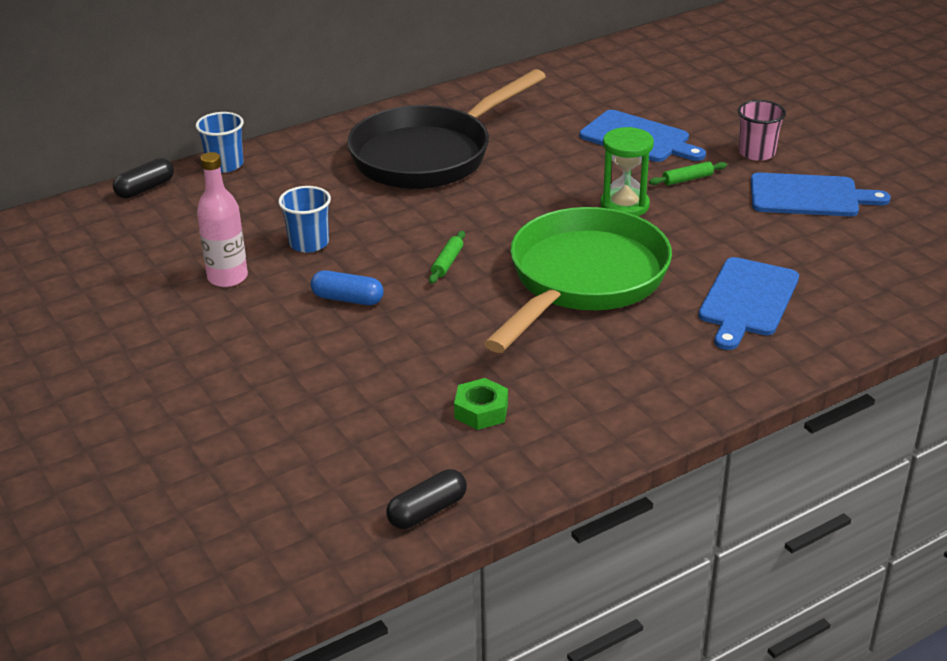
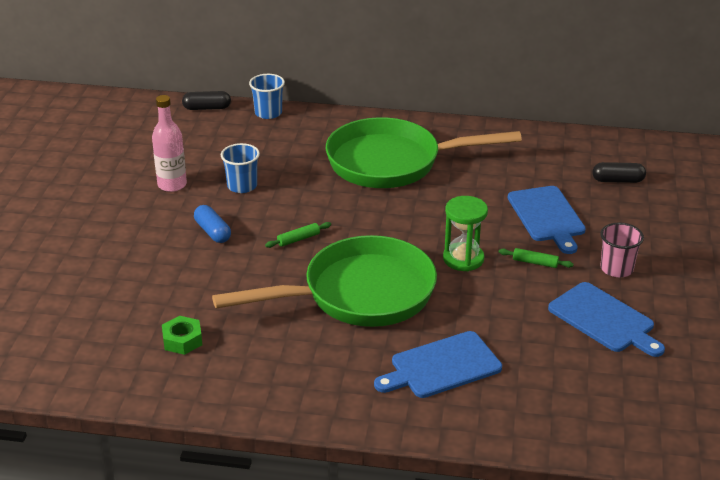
camera: 40 degrees right, 0 degrees up
black pan [347,69,546,189] -> green pan [325,117,522,188]
black capsule [386,469,467,529] -> black capsule moved to [592,162,646,183]

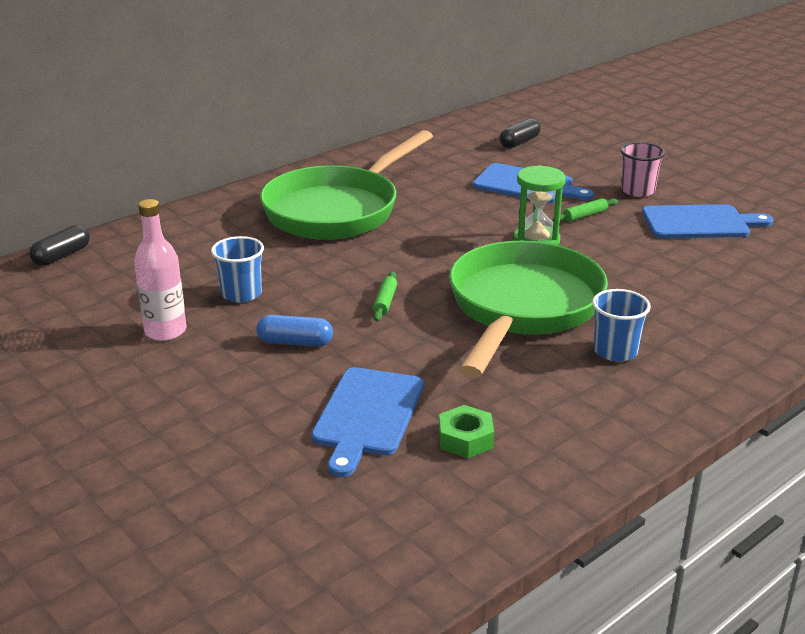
camera: 50 degrees left, 5 degrees down
blue cup [249,74,285,119] -> blue cup moved to [592,289,651,362]
blue cutting board [374,331,502,398] -> blue cutting board moved to [311,367,424,477]

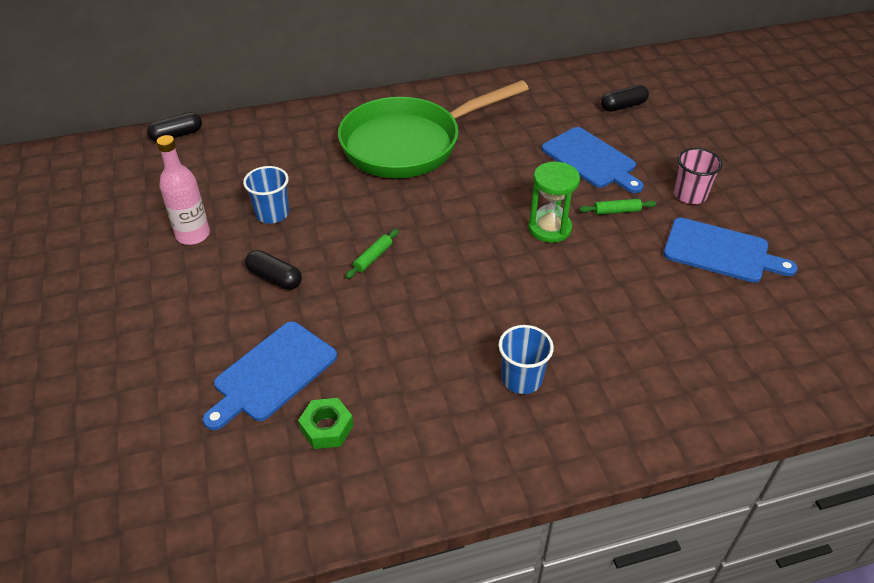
camera: 25 degrees right, 15 degrees up
blue capsule [256,315,333,347] -> black capsule [245,250,302,290]
green pan [449,241,608,378] -> none

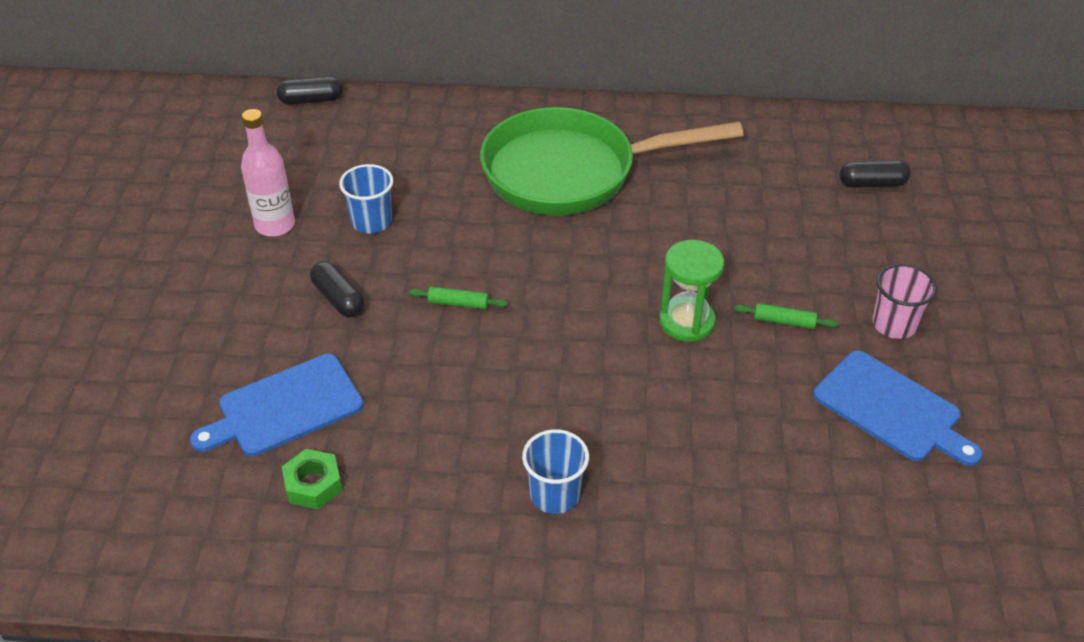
camera: 20 degrees right, 0 degrees up
green rolling pin [345,229,399,279] -> green rolling pin turned 45 degrees clockwise [409,286,508,310]
blue cutting board [542,127,644,193] -> none

